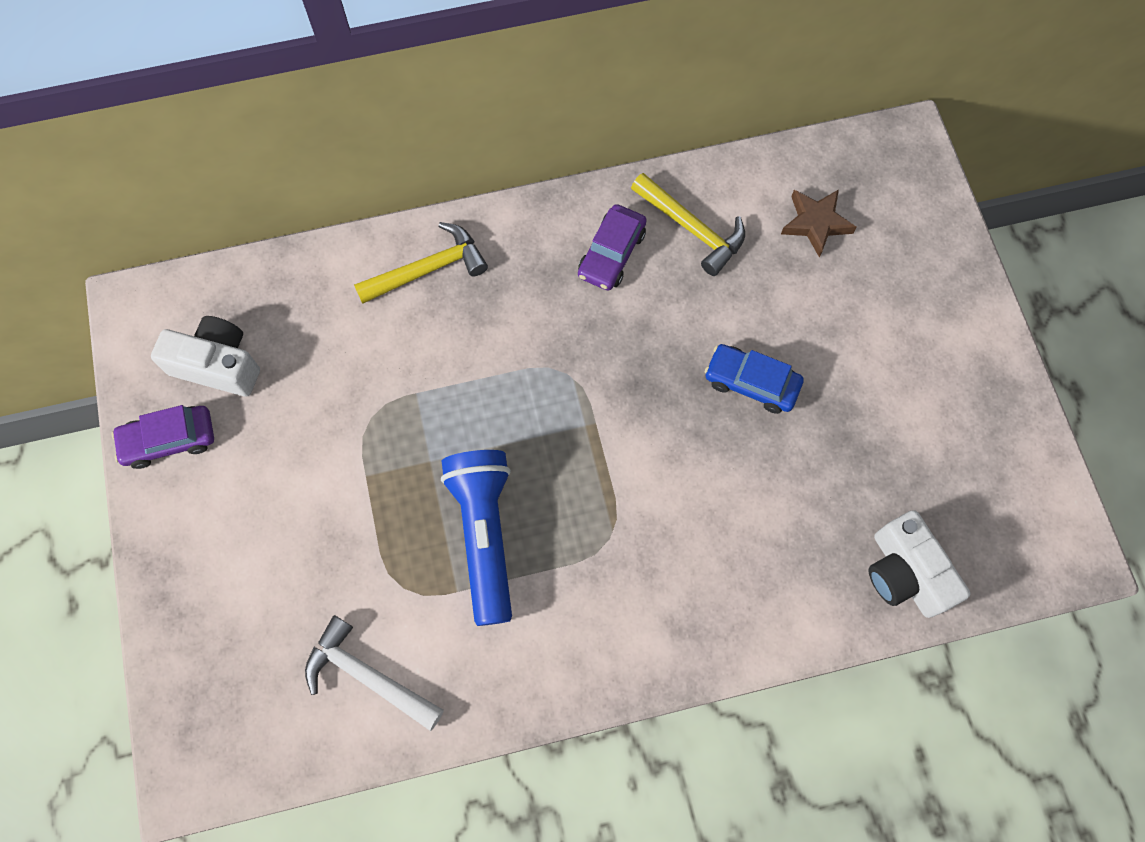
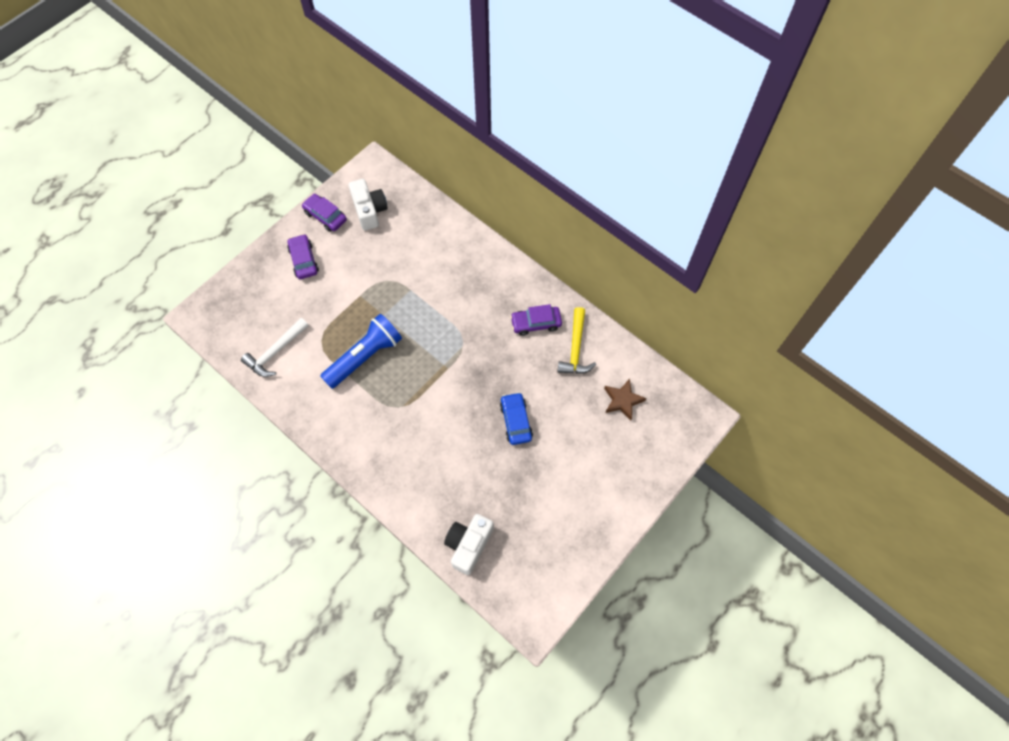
camera: 55 degrees right, 5 degrees down
white hammer [305,615,444,731] -> white hammer turned 135 degrees counterclockwise [241,318,309,377]
yellow hammer [354,222,488,304] -> none
none -> purple car [287,234,319,279]

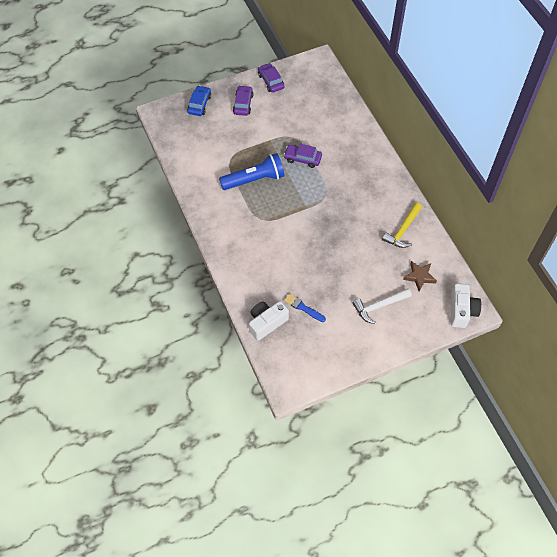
camera: 25 degrees right, 5 degrees down
white hammer [241,318,309,377] -> white hammer moved to [353,288,412,324]
white camera [349,179,388,230] -> white camera moved to [451,283,481,328]
blue car [500,392,533,445] -> blue car moved to [187,85,211,116]
purple car [510,304,562,336] -> purple car moved to [284,144,322,168]
none -> blue brush [284,294,326,322]

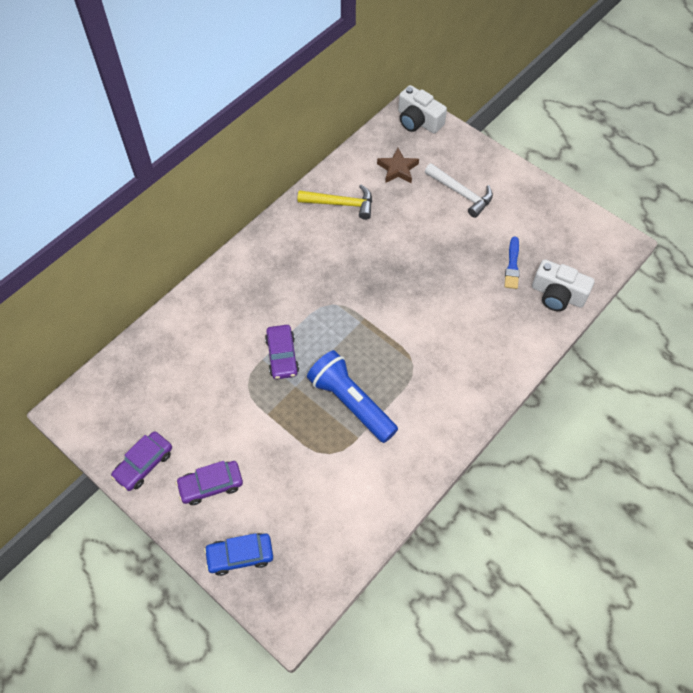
camera: 115 degrees left, 0 degrees up
white camera [451,283,481,328] -> white camera turned 120 degrees counterclockwise [398,85,447,134]

